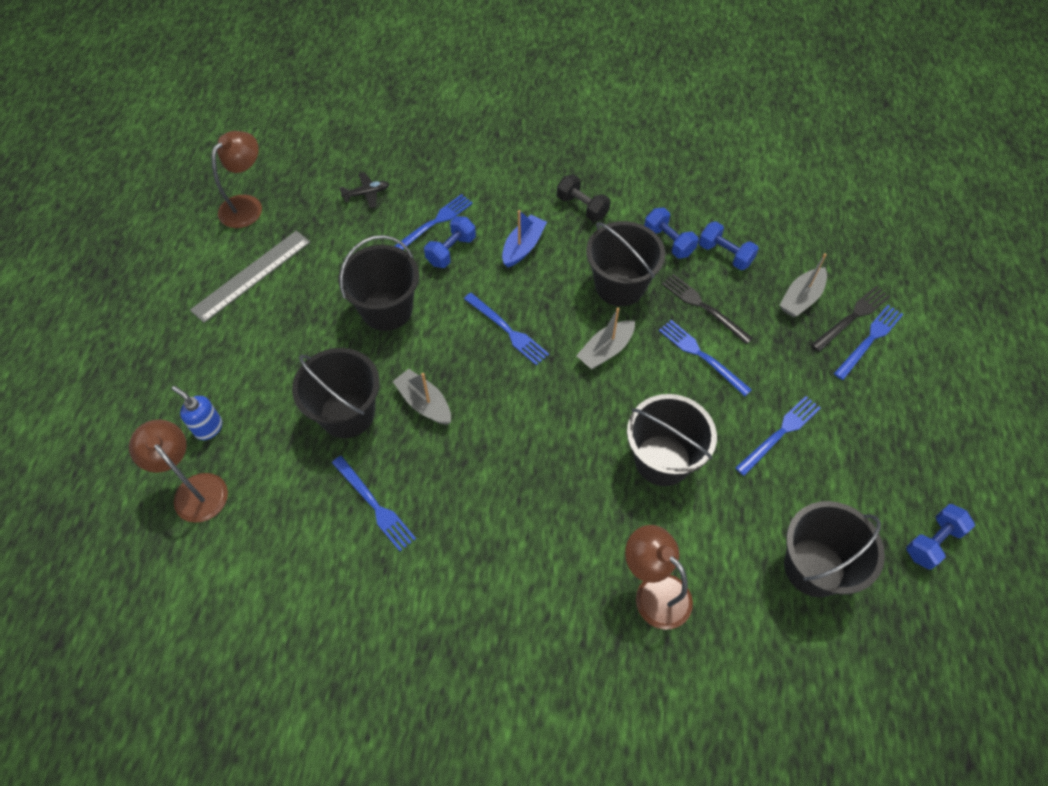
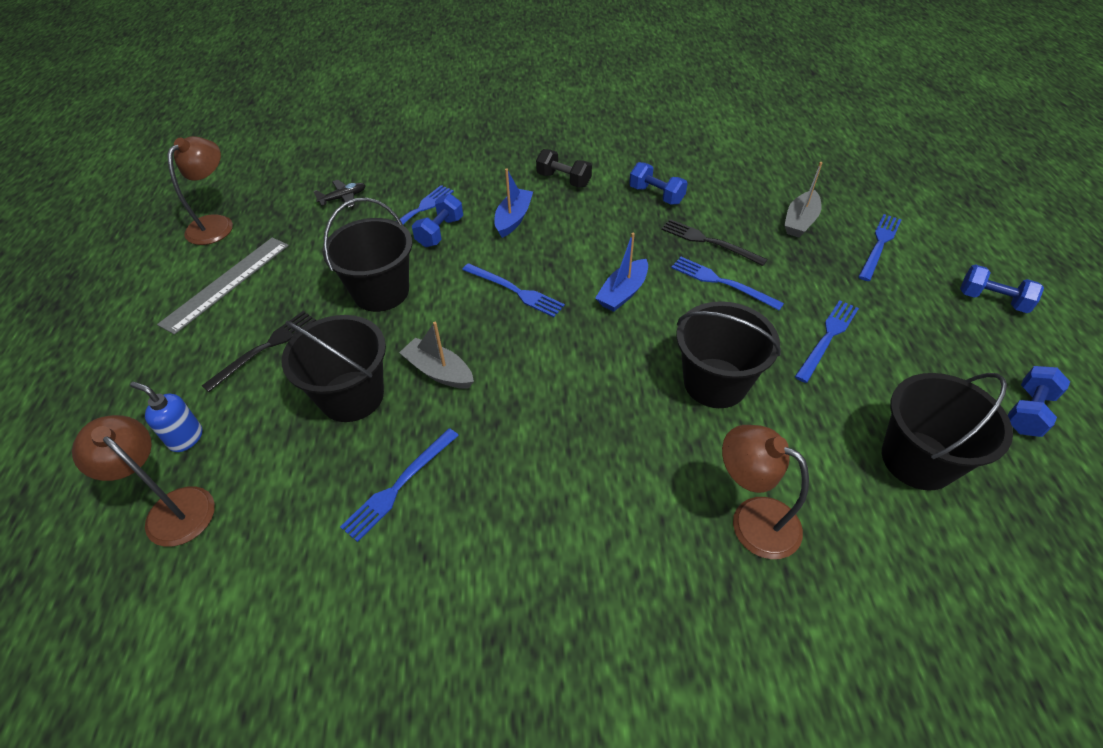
camera: 10 degrees left, 10 degrees down
blue fork [332,456,416,551] -> blue fork turned 90 degrees clockwise [340,428,459,542]
grey boat [576,308,635,369] -> blue boat [595,233,648,312]
black bucket [586,221,665,306] -> none
blue dumbbell [699,221,759,270] -> blue dumbbell moved to [960,264,1044,313]
black fork [811,286,890,352] -> black fork moved to [202,311,316,392]

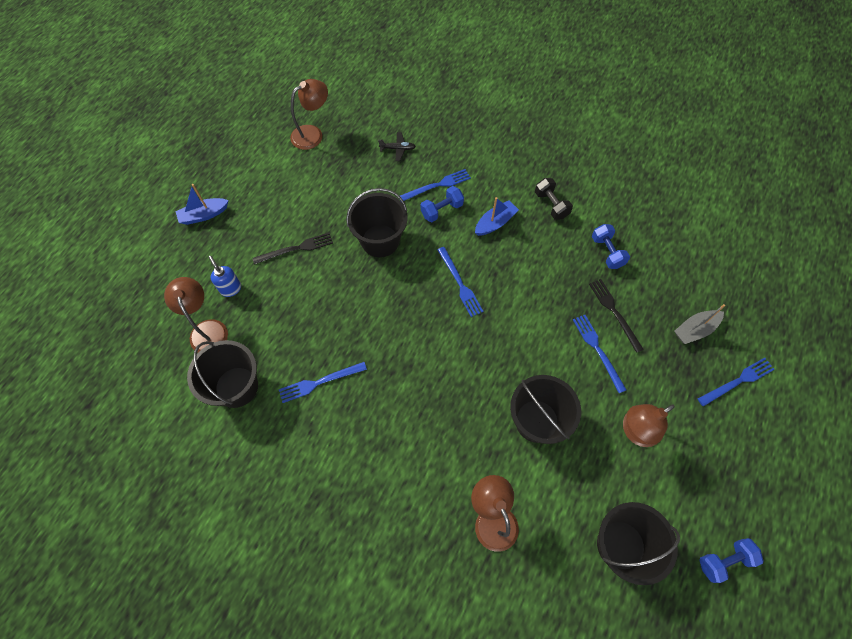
camera: 30 degrees right, 15 degrees up
grey ruler [157,238,289,335] -> none
black bucket [282,315,386,422] -> black bucket moved to [187,340,258,408]
grey boat [399,322,474,389] -> none
blue boat [595,233,648,312] -> blue boat moved to [175,184,229,225]
blue fork [795,300,859,383] -> brown lamp [623,404,675,447]
blue dumbbell [960,264,1044,313] -> none

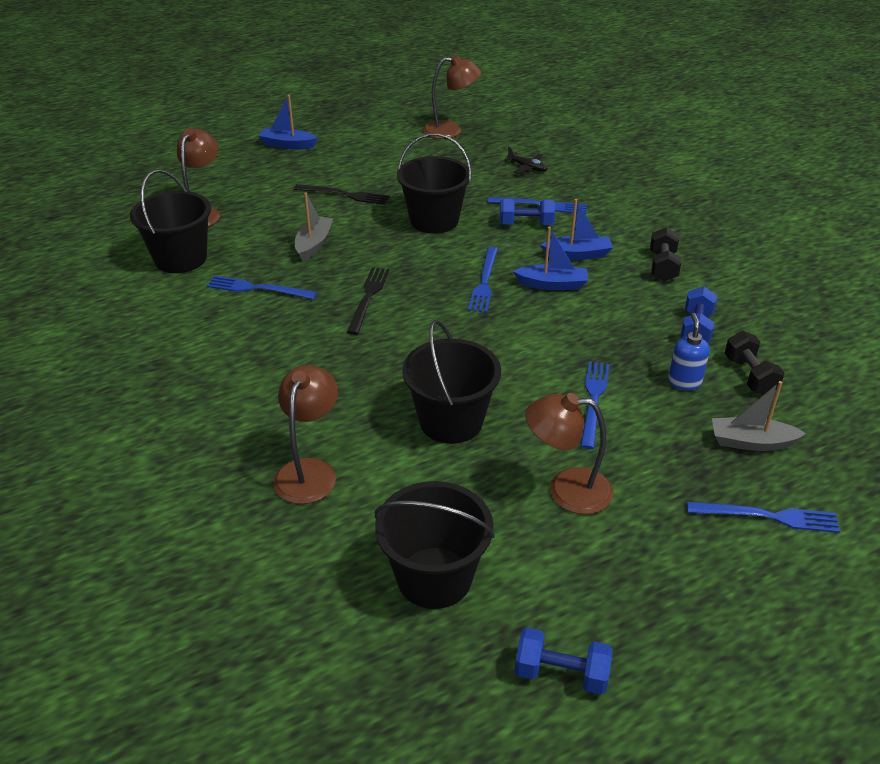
camera: 35 degrees right, 25 degrees down
blue soap dispenser [208,256,241,297] -> blue soap dispenser moved to [668,313,710,390]
black fork [589,279,644,353] -> black fork moved to [347,267,390,335]
none -> grey boat [295,192,333,261]
none -> blue boat [513,227,588,290]
none -> black dumbbell [725,331,785,395]

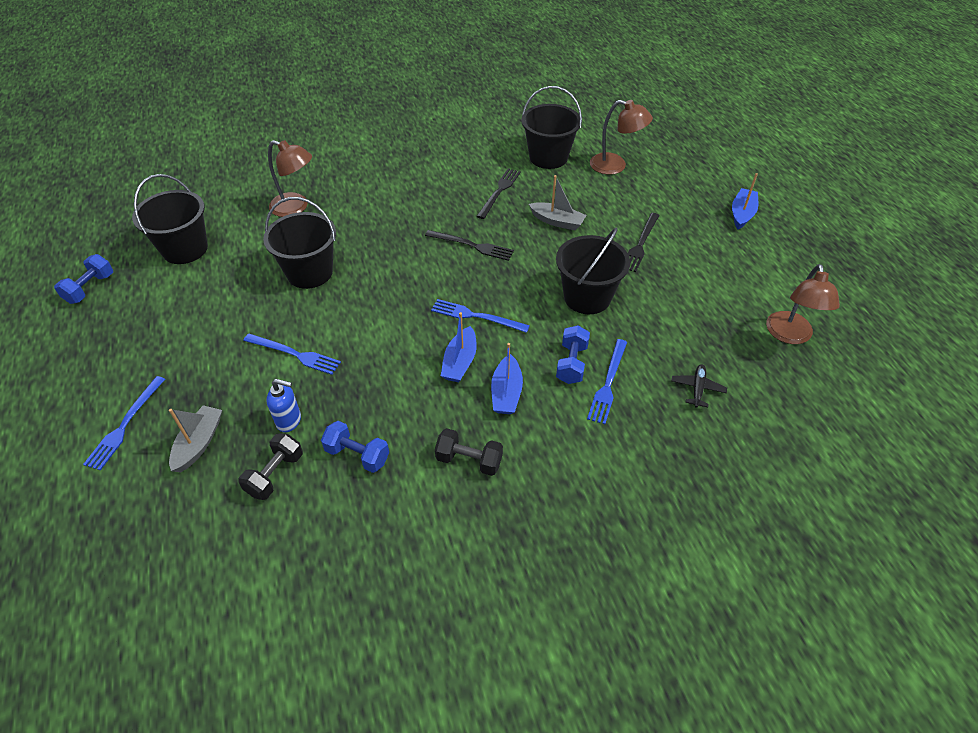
camera: 100 degrees right, 10 degrees up
blue fork [207,276,317,299] -> black fork [477,168,521,219]
black plane [504,147,548,174] -> black plane turned 150 degrees clockwise [671,364,727,408]
brown lamp [525,393,613,514] -> none
black dumbbell [725,331,785,395] -> black dumbbell turned 60 degrees counterclockwise [238,433,303,500]

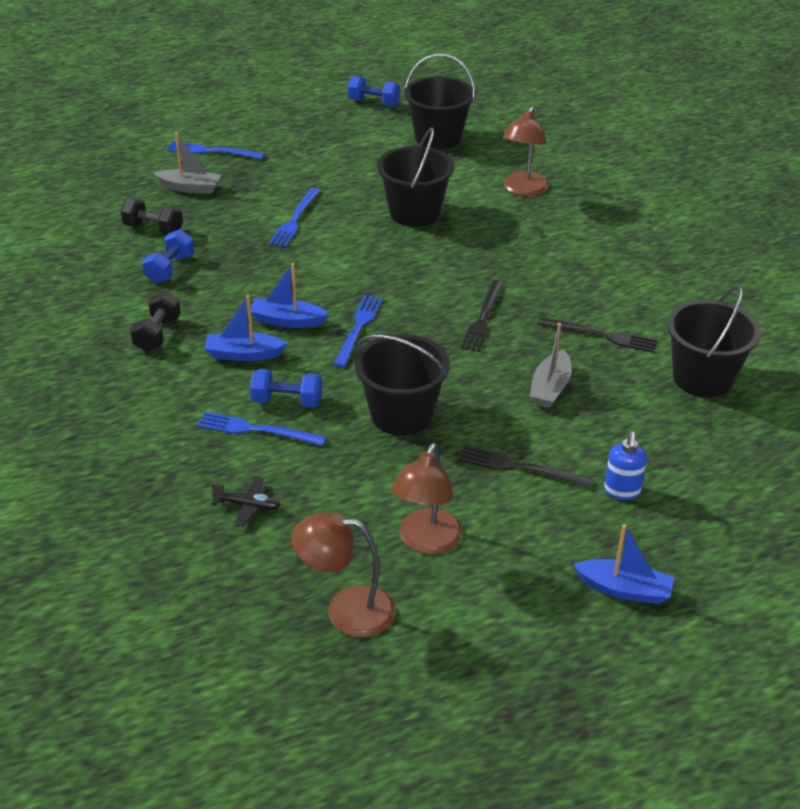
camera: 85 degrees right, 10 degrees down
blue soap dispenser [266,379,301,432] -> blue soap dispenser moved to [604,431,647,500]
brown lamp [590,100,653,175] -> brown lamp moved to [391,443,463,554]

